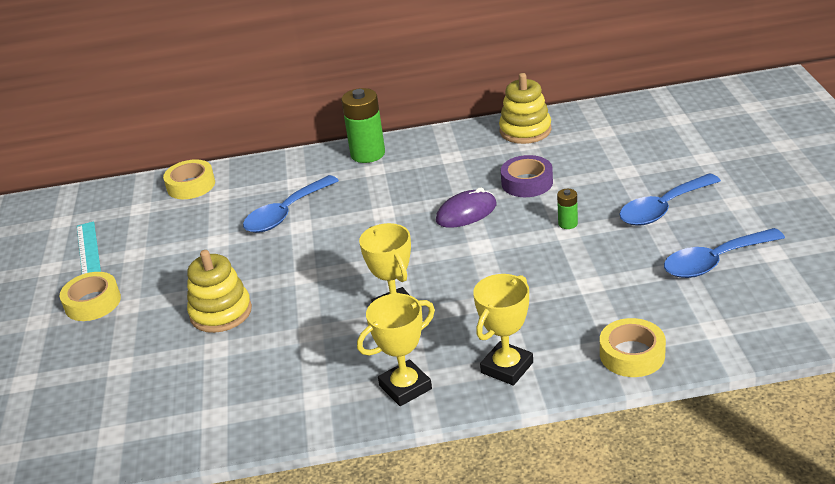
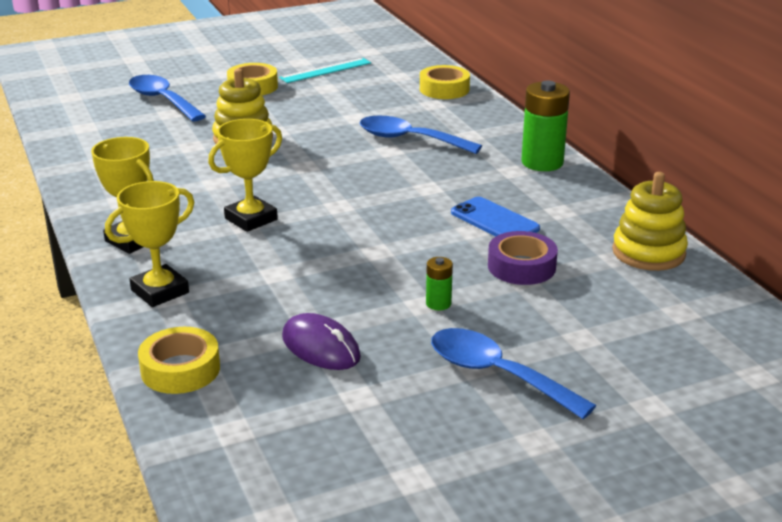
camera: 70 degrees right, 5 degrees down
purple mouse [436,187,497,228] -> purple mouse moved to [282,313,361,370]
yellow trophy [473,274,533,386] -> yellow trophy turned 60 degrees counterclockwise [105,181,194,307]
blue spoon [664,228,785,278] -> blue spoon moved to [129,75,206,121]
none -> blue phone [451,197,540,236]

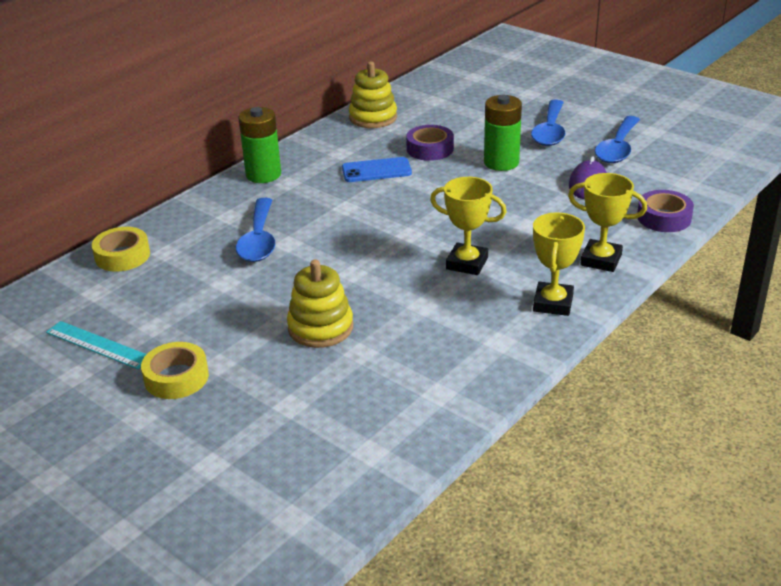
camera: 115 degrees left, 5 degrees up
blue spoon [129,75,206,121] -> blue spoon moved to [595,116,640,163]
yellow tape [138,327,220,394] -> purple tape [637,190,694,232]
green battery [426,257,453,310] -> green battery [484,95,522,171], size x2.05
blue phone [451,197,540,236] -> blue phone turned 60 degrees clockwise [342,157,412,182]

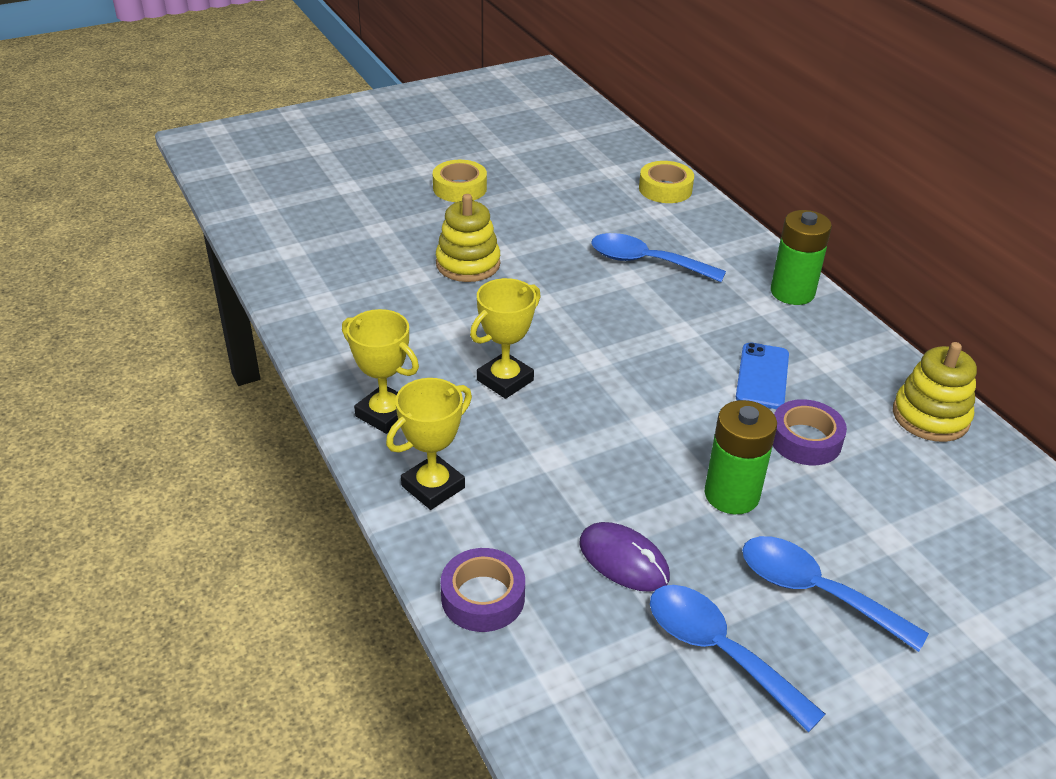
camera: 110 degrees right, 5 degrees up
turquoise ruler [46,321,147,369] -> none

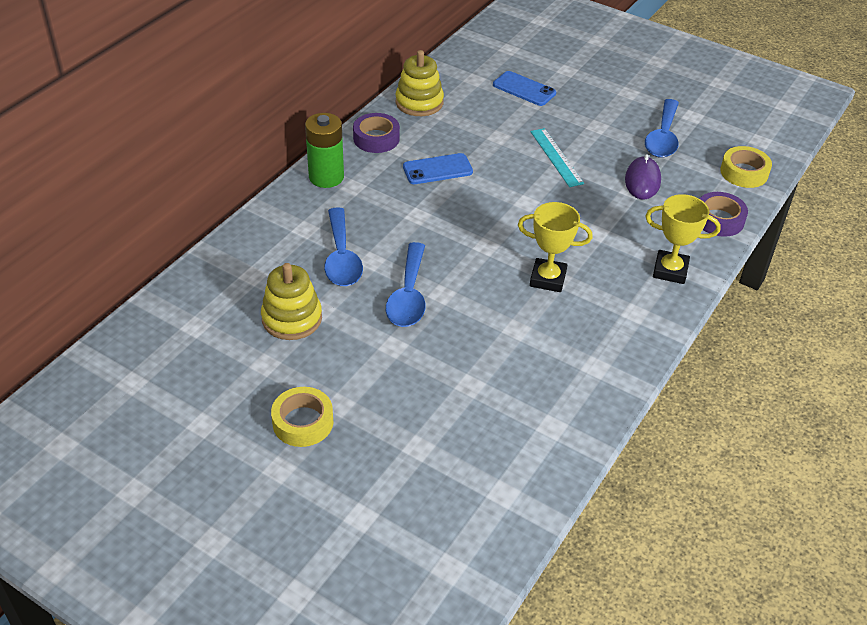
camera: 120 degrees left, 5 degrees up
yellow trophy [342,309,419,434] -> none
yellow stacking toy [436,194,500,282] -> yellow stacking toy moved to [261,263,322,340]
yellow tape [639,161,694,203] -> yellow tape moved to [720,146,772,188]
green battery [705,400,777,514] -> turquoise ruler [530,128,584,187]
blue spoon [742,536,929,652] -> blue spoon moved to [386,242,425,327]
purple tape [773,399,847,465] -> purple tape moved to [353,113,400,153]
none -> blue phone [493,71,556,106]

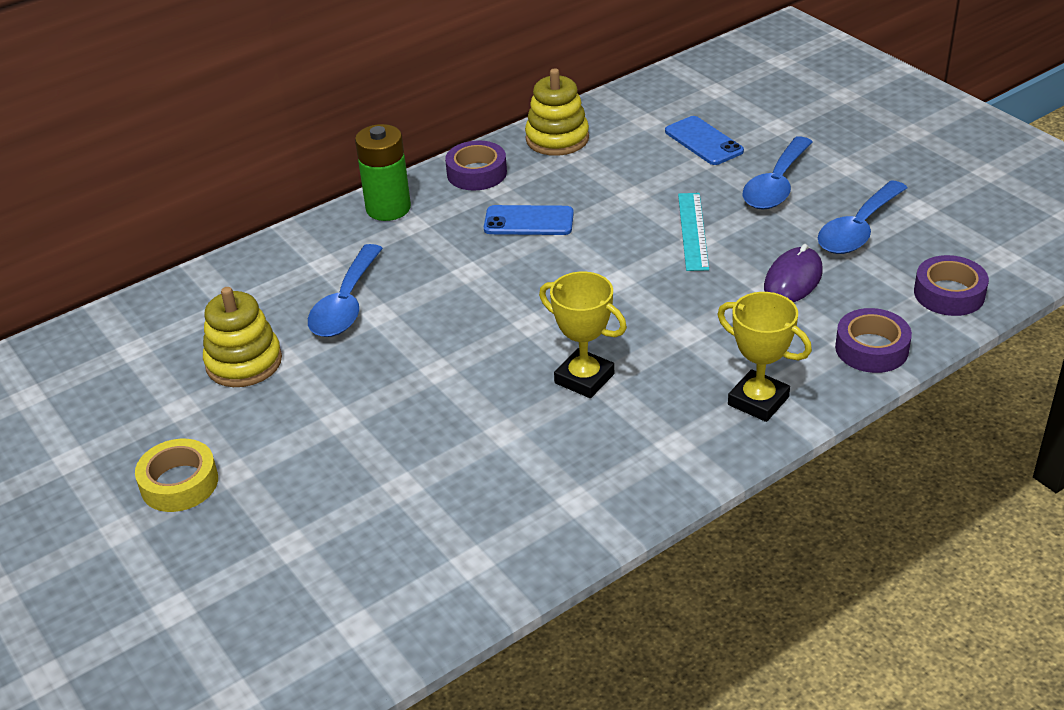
camera: 25 degrees right, 5 degrees down
blue spoon [386,242,425,327] -> blue spoon moved to [743,136,812,210]
yellow tape [720,146,772,188] -> purple tape [914,255,989,316]

